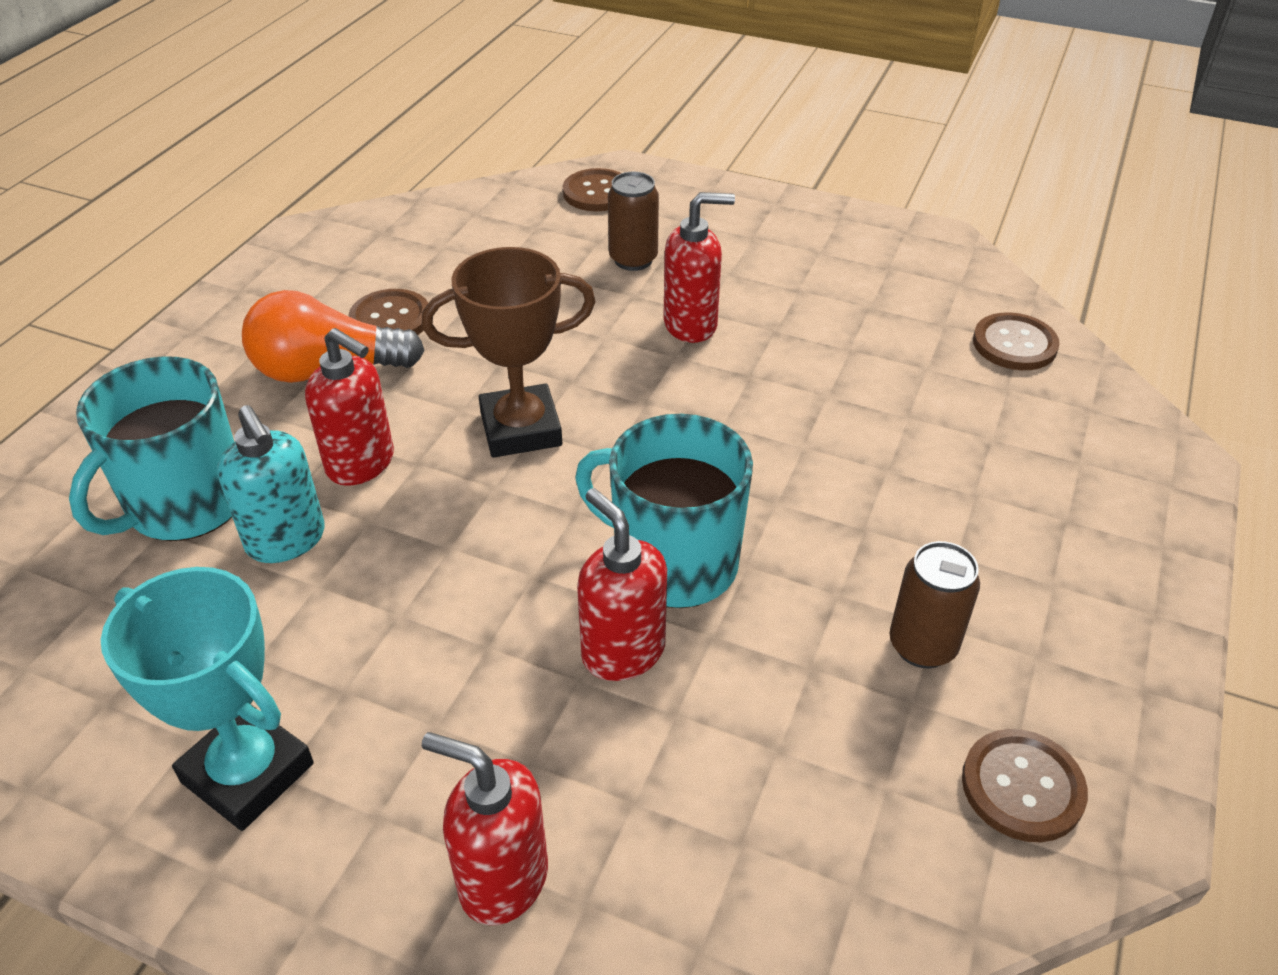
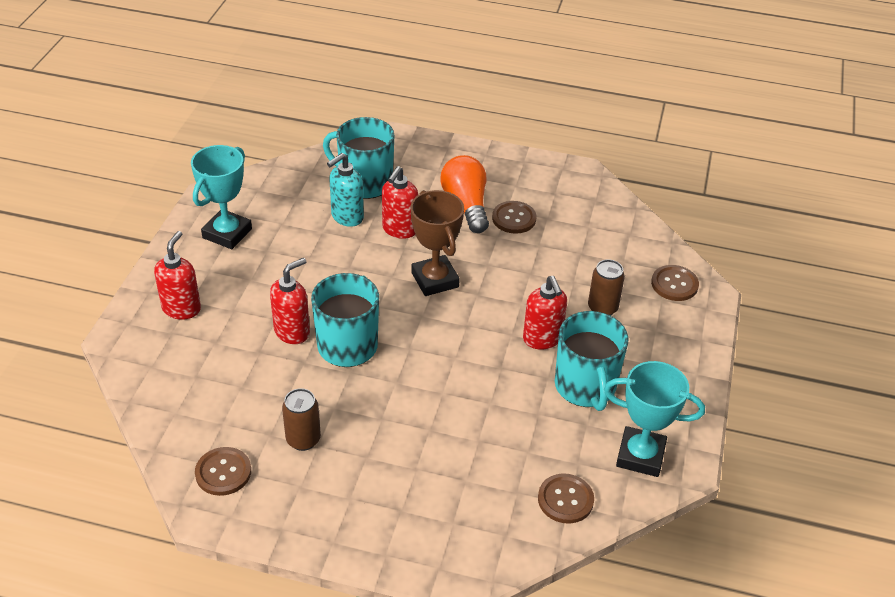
camera: 80 degrees right, 0 degrees up
none -> turquoise mug [555,311,629,411]
none -> turquoise trophy [604,361,705,477]

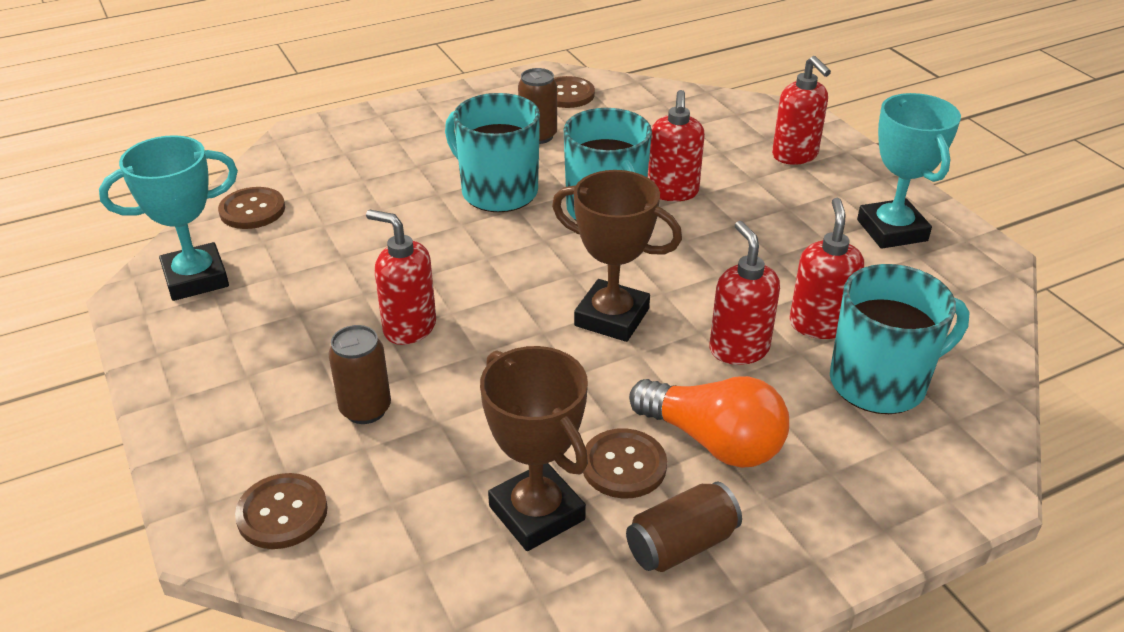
camera: 140 degrees right, 5 degrees down
turquoise soap dispenser [327,153,364,227] -> red soap dispenser [789,198,864,339]
turquoise mug [555,311,629,411] -> turquoise mug moved to [445,93,540,212]
none -> brown trophy [480,346,588,551]
none -> brown can [626,482,742,572]

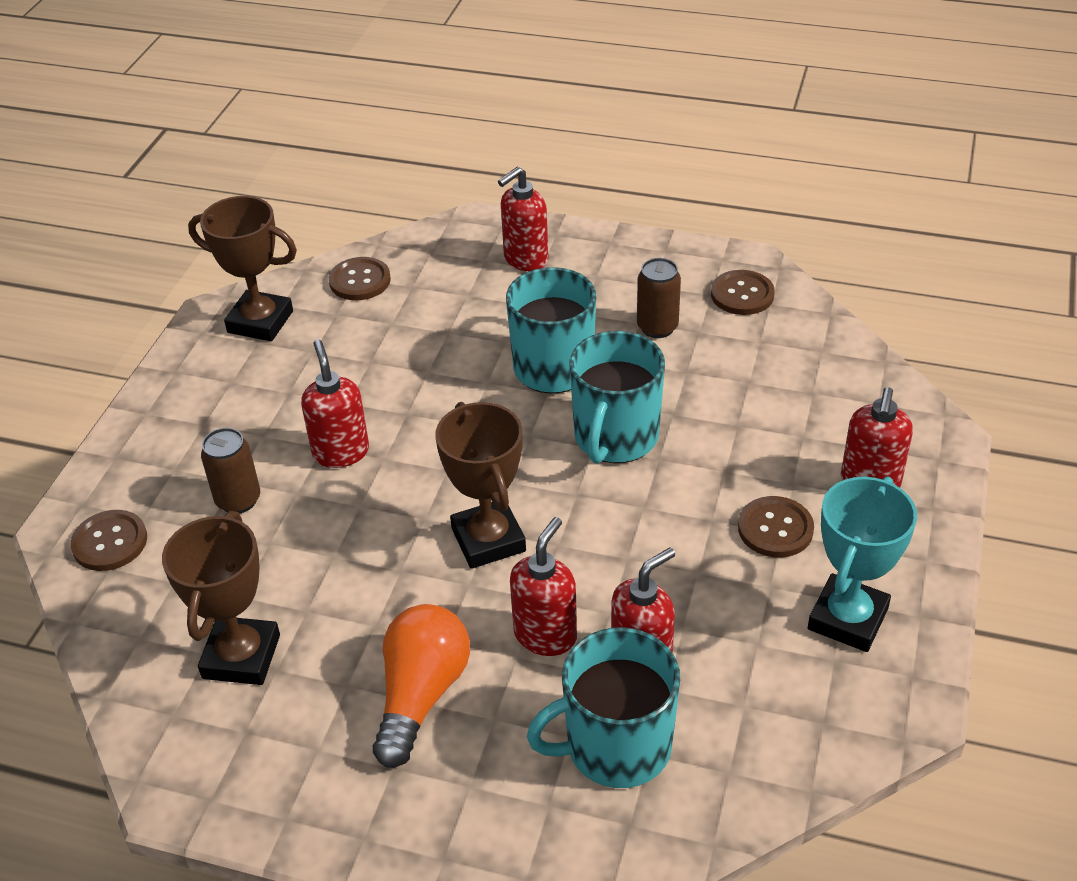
camera: 45 degrees right, 5 degrees up
turquoise trophy [99,135,238,301] -> brown trophy [188,196,297,341]
brown button [583,428,667,498] -> brown button moved to [738,496,814,558]
brown can [626,482,742,572] -> none
orange light bulb [629,376,789,468] -> orange light bulb turned 150 degrees counterclockwise [373,604,470,767]
red soap dispenser [648,90,705,201] -> red soap dispenser moved to [498,167,549,271]
turquoise mug [830,264,970,414] -> turquoise mug turned 135 degrees clockwise [527,627,680,788]

